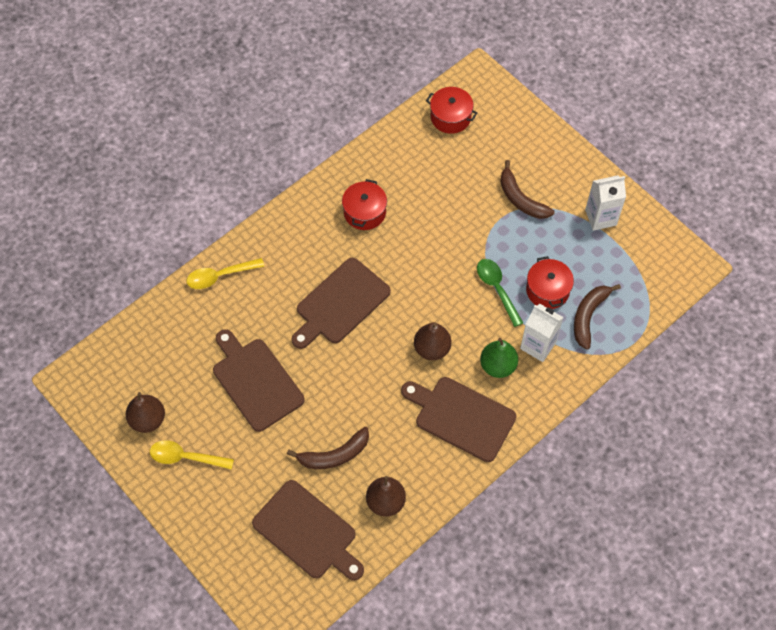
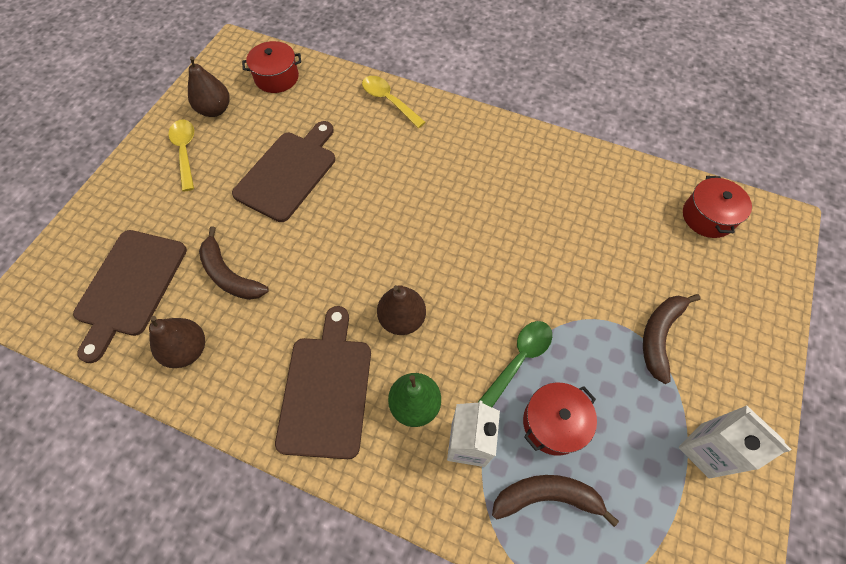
camera: 65 degrees right, 0 degrees up
brown cutting board [291,258,391,349] -> none
red pot [342,179,387,230] -> red pot moved to [242,41,301,93]

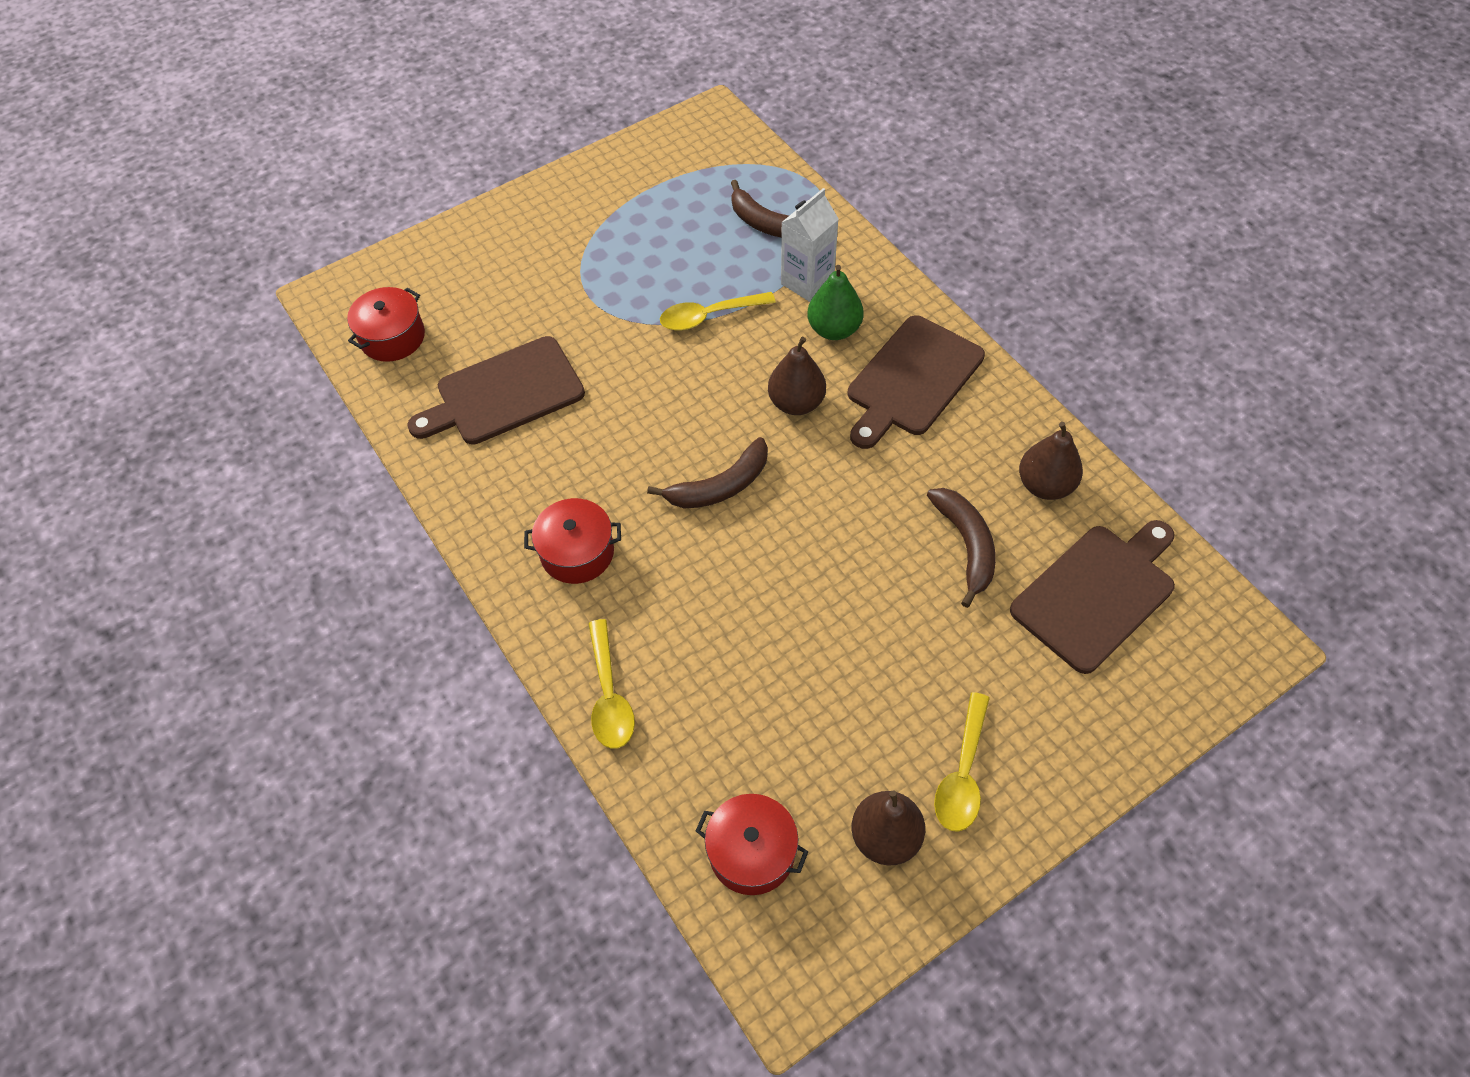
camera: 145 degrees left, 5 degrees down
brown cutting board [232,121,335,222] -> brown cutting board moved to [407,336,585,445]
green spoon [478,321,552,407] -> yellow spoon [660,292,776,331]
red pot [523,383,597,456] -> red pot moved to [524,498,621,584]
brown banana [643,294,701,384] -> brown banana moved to [647,437,768,509]
white carton [678,405,792,479] -> none

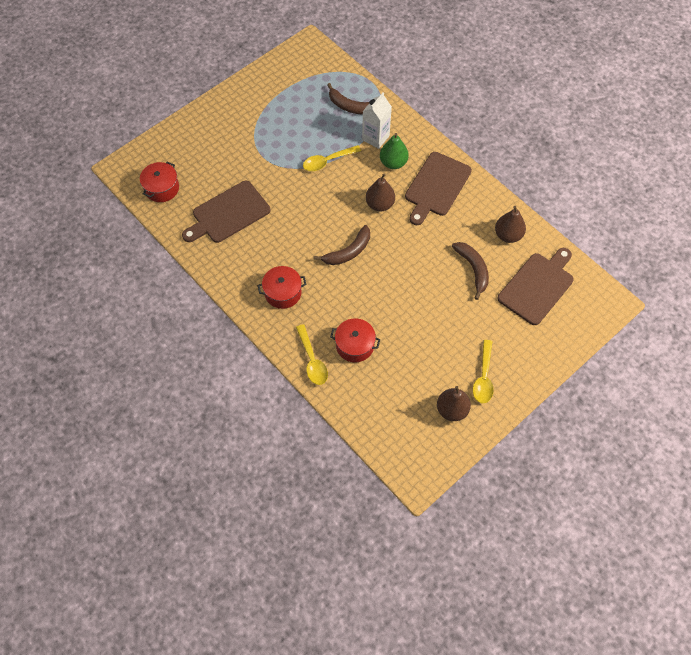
camera: 10 degrees left, 5 degrees up
red pot [696,794,808,895] -> red pot moved to [330,318,380,362]

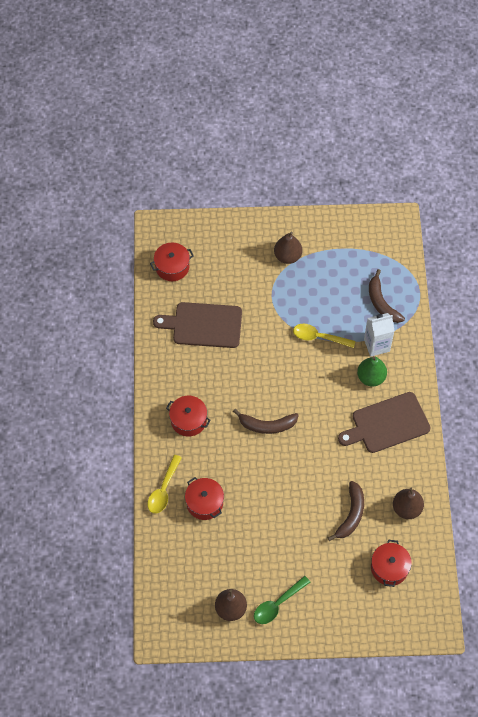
camera: 40 degrees right, 0 degrees up
brown pear [366,173,395,212] -> brown pear moved to [274,231,302,264]
yellow spoon [473,340,494,403] -> green spoon [254,576,310,624]
brown cutting board [498,248,574,325] -> red pot [371,539,412,587]

